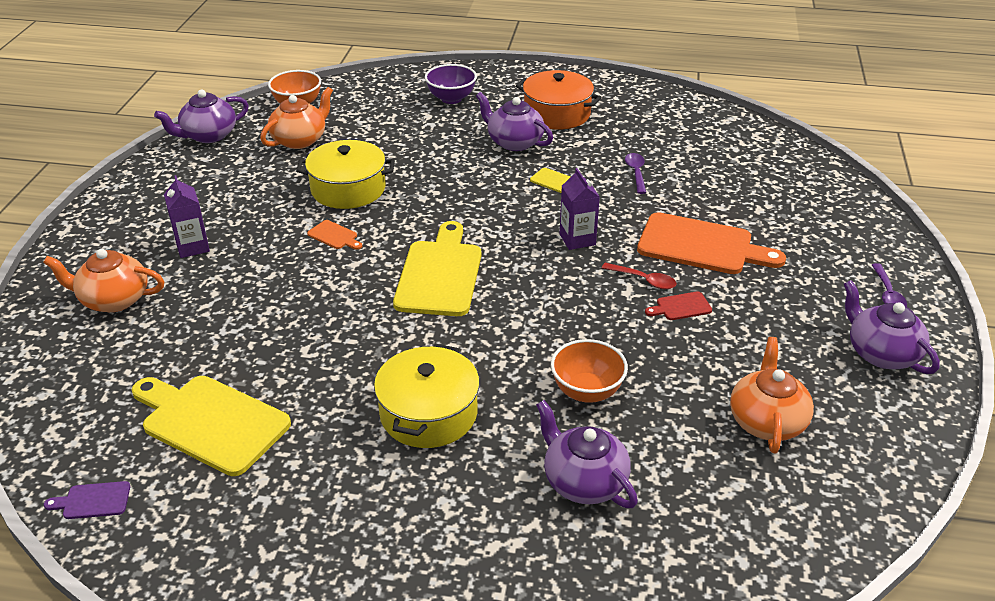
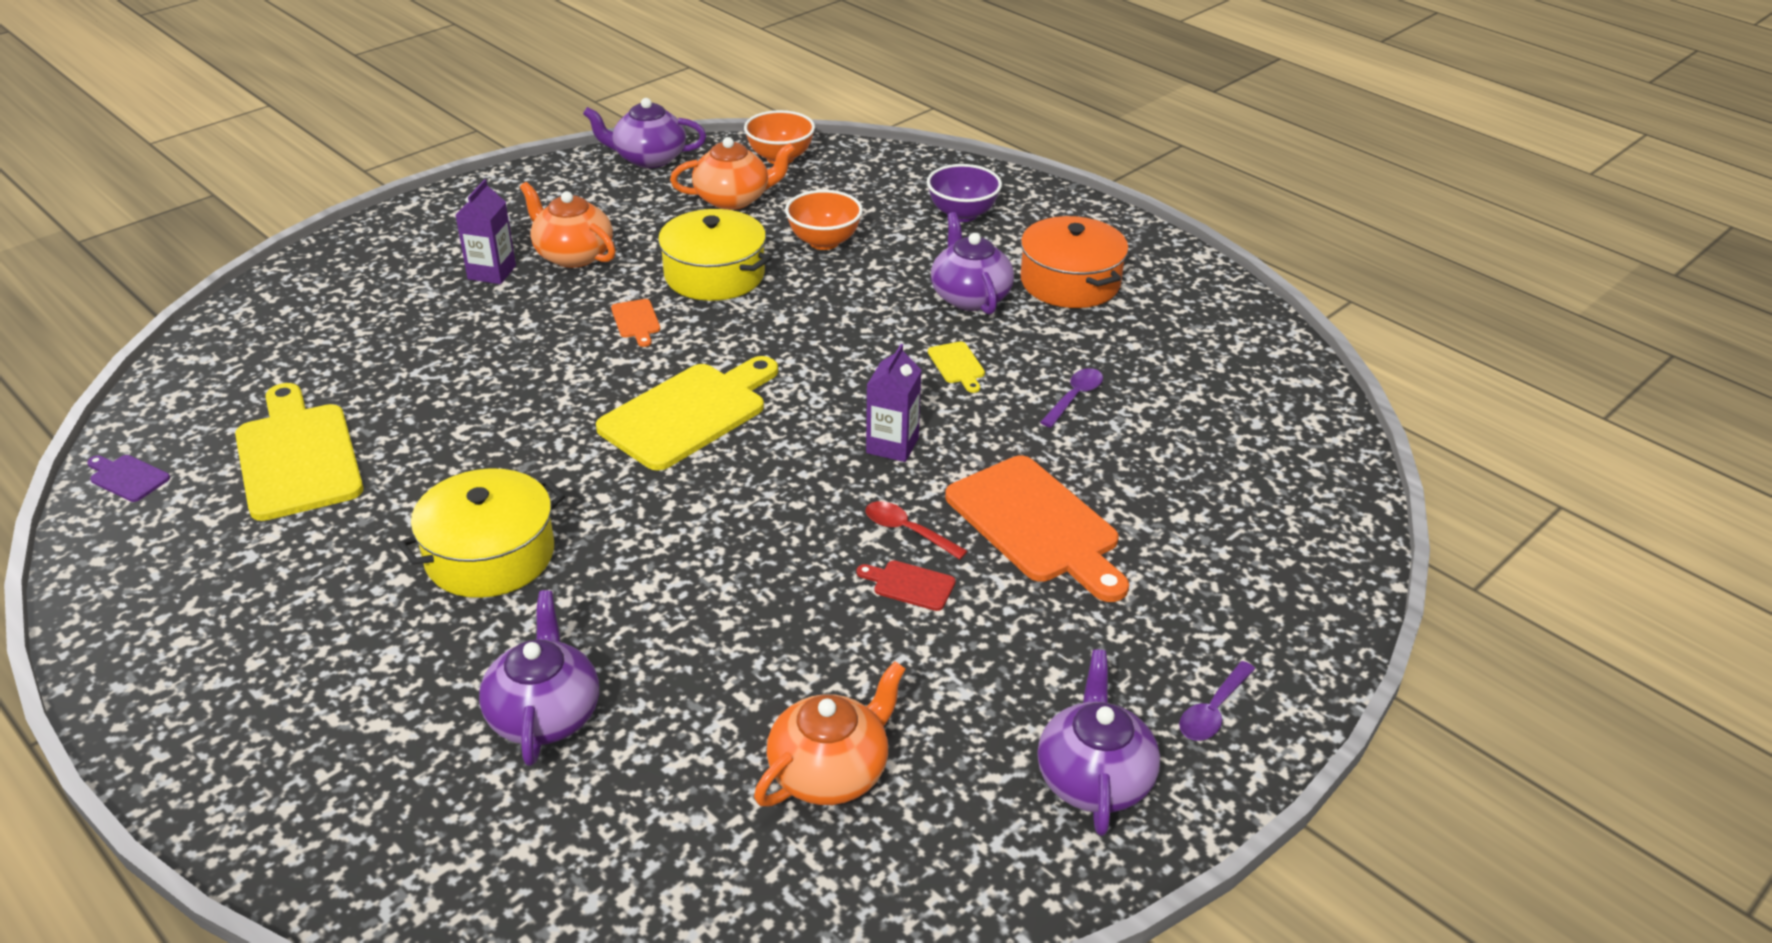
camera: 35 degrees right, 0 degrees up
orange teapot [43,249,164,312] -> orange teapot moved to [520,182,616,268]
orange bowl [551,339,628,403] -> orange bowl moved to [785,190,863,250]
red spoon [602,263,677,289] -> red spoon turned 150 degrees clockwise [866,501,968,559]

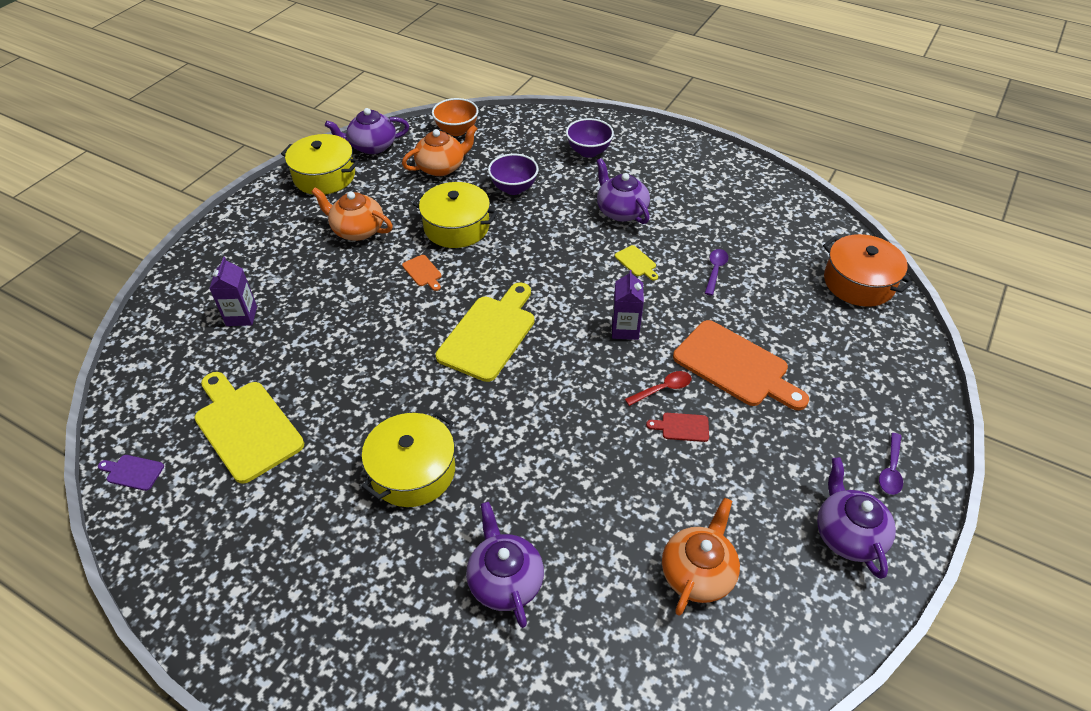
camera: 15 degrees left, 10 degrees up
purple carton [456,179,516,284] -> purple carton moved to [209,257,257,326]
orange bowl [785,190,863,250] -> purple bowl [488,154,538,195]
red spoon [866,501,968,559] -> red spoon turned 135 degrees clockwise [625,371,691,406]
orange pot [1021,216,1129,308] -> orange pot moved to [823,234,913,307]
none -> yellow pot [281,134,359,195]

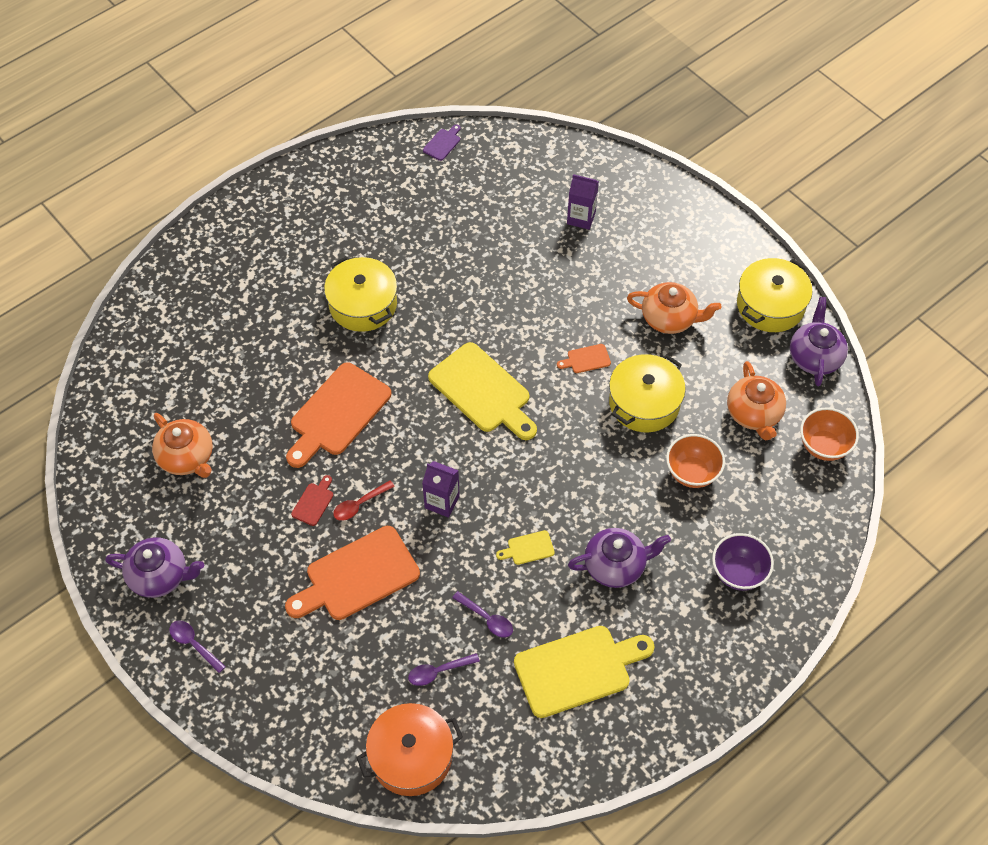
camera: 110 degrees right, 10 degrees up
yellow cutting board [195,372,304,484] -> yellow cutting board moved to [514,626,655,718]
orange teapot [312,187,393,241] -> orange teapot turned 60 degrees clockwise [627,282,722,334]
purple teapot [466,502,544,628] -> none
purple bowl [488,154,538,195] -> orange bowl [666,434,725,488]
red spoon [625,371,691,406] -> red spoon turned 60 degrees clockwise [333,480,395,521]
none -> orange cutting board [286,362,391,468]
none -> purple spoon [408,653,480,686]

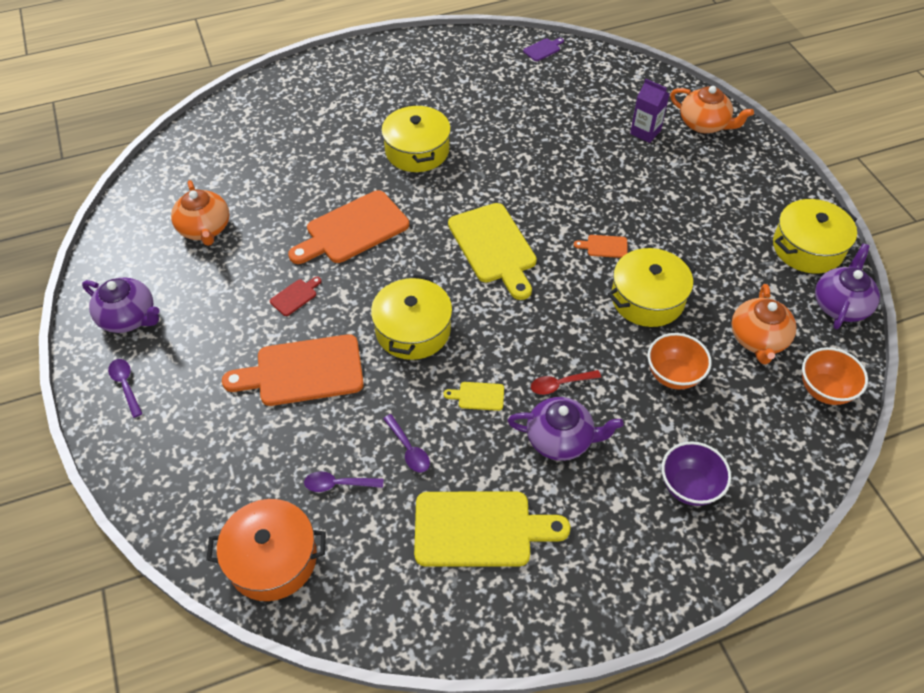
camera: 20 degrees right, 5 degrees down
red spoon [333,480,395,521] -> red spoon moved to [531,370,601,395]
purple carton [422,461,460,518] -> yellow pot [371,274,452,360]
orange teapot [627,282,722,334] -> orange teapot moved to [670,86,754,133]

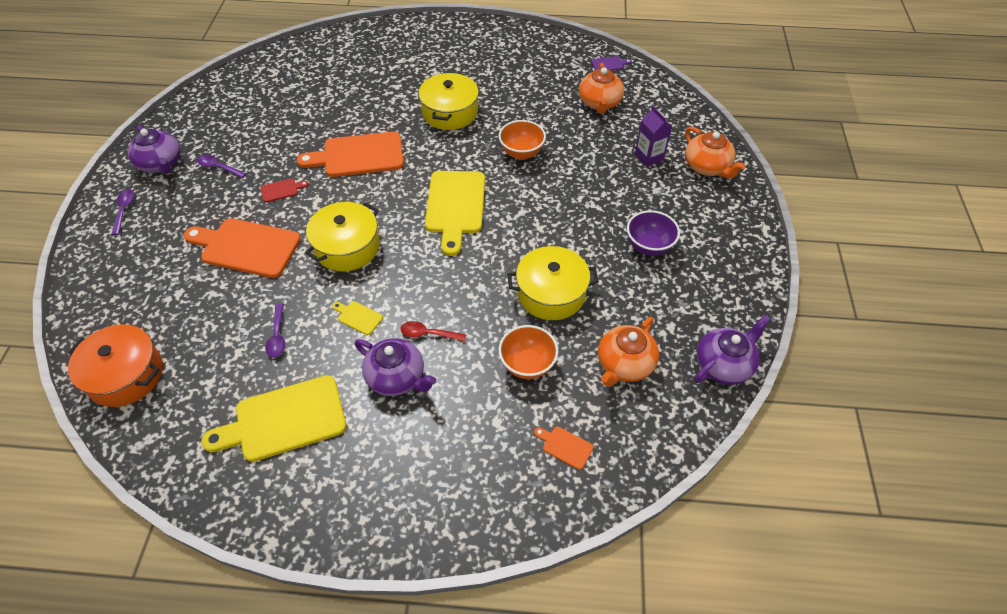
camera: 25 degrees right, 0 degrees up
orange teapot [171,180,229,246] -> orange teapot moved to [579,63,624,114]
purple spoon [304,471,383,492] -> purple spoon moved to [197,154,246,178]
yellow cutting board [414,492,571,567] -> yellow cutting board turned 135 degrees clockwise [201,375,346,462]
orange cutting board [574,235,628,258] -> orange cutting board moved to [534,427,594,470]
purple bowl [661,441,731,506] -> purple bowl moved to [627,210,680,256]
yellow pot [773,199,857,274] -> none
orange bowl [802,347,868,405] -> orange bowl moved to [499,120,546,160]

